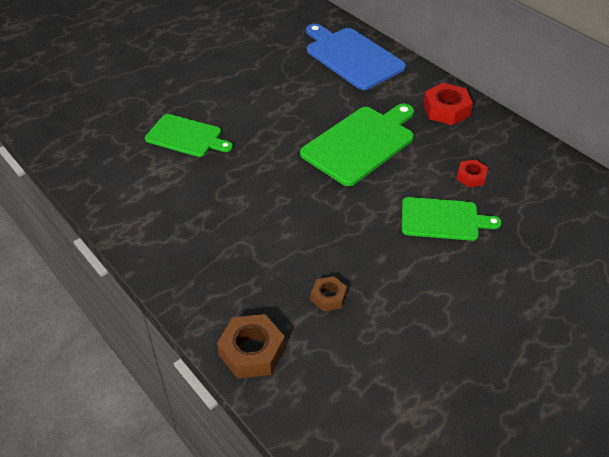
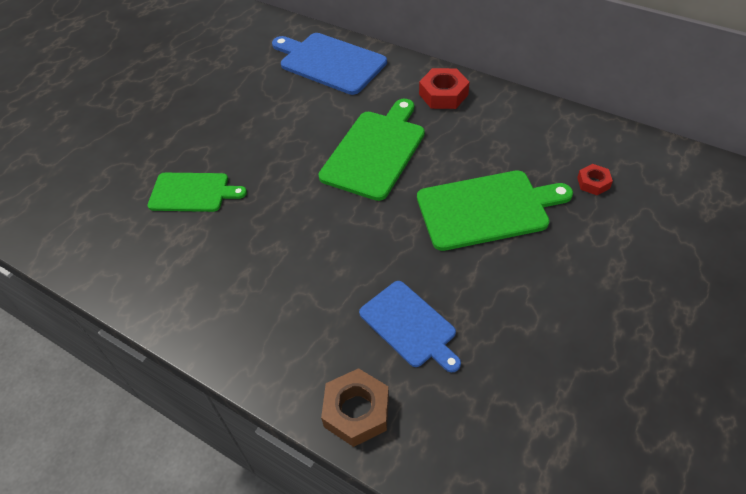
camera: 15 degrees left, 5 degrees up
brown nut [311,276,347,311] -> blue cutting board [359,281,461,372]
green cutting board [402,197,502,241] -> green cutting board [417,170,573,251], size x1.53
red nut [457,160,488,187] -> red nut moved to [577,164,613,195]

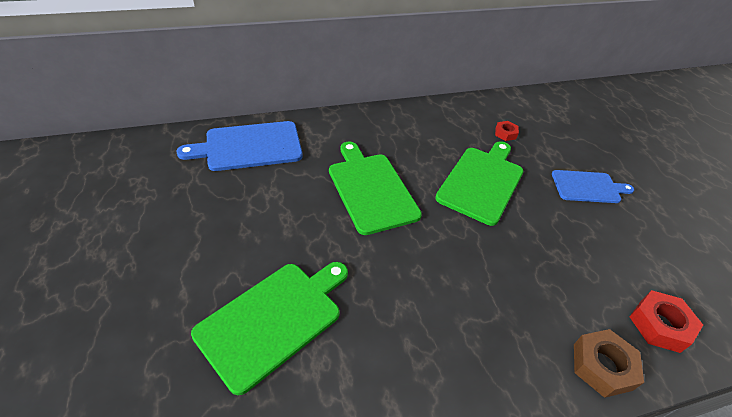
camera: 55 degrees left, 5 degrees down
green cutting board [147,173,247,212] -> green cutting board [191,262,348,395], size x1.53
blue cutting board [359,281,461,372] -> blue cutting board moved to [552,170,634,203]
red nut [419,68,469,109] -> red nut moved to [629,290,703,353]

